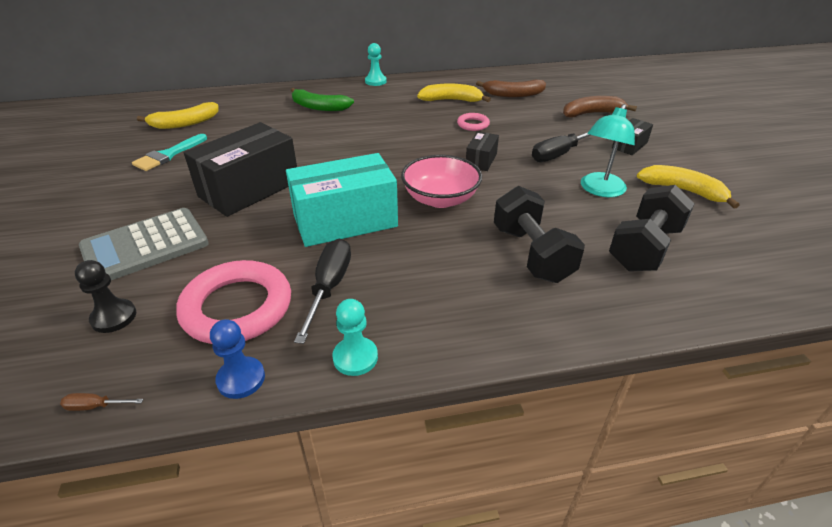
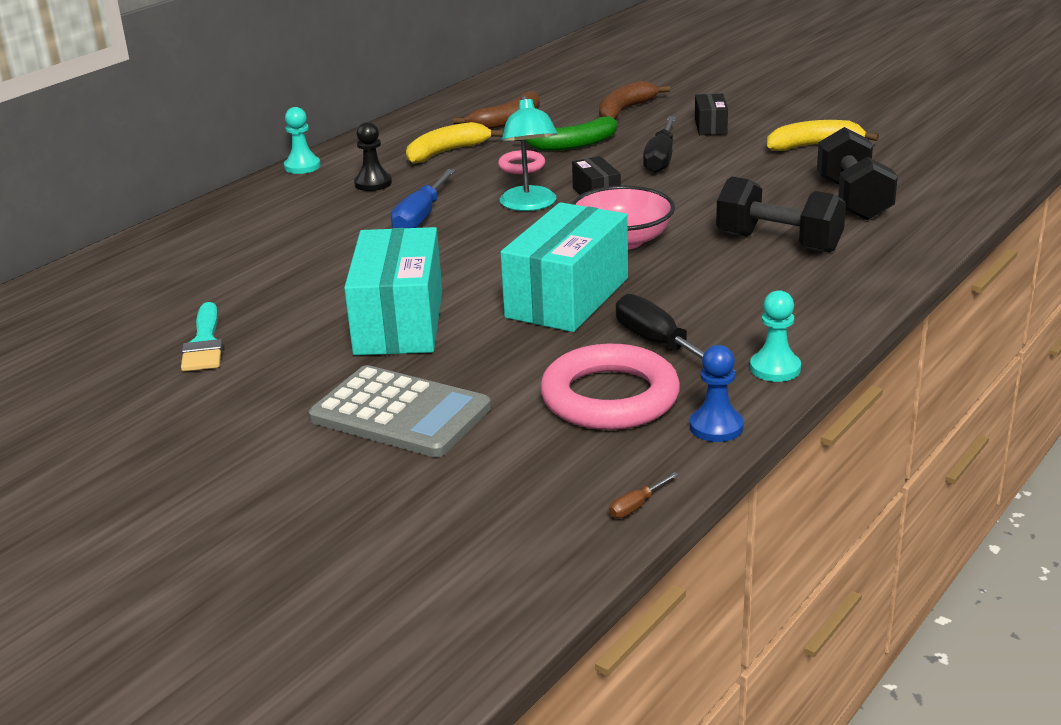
camera: 40 degrees left, 10 degrees down
black pawn [75,260,136,333] -> black pawn moved to [354,122,392,191]
grey calculator [79,208,209,280] -> grey calculator turned 75 degrees counterclockwise [308,365,491,457]
yellow banana [137,102,219,129] -> none
black box [184,122,297,217] -> turquoise box [344,227,442,355]
green banana [291,88,354,111] -> green banana moved to [514,116,617,151]
turquoise lamp [581,104,635,197] -> turquoise lamp moved to [500,95,558,211]
none -> blue screwdriver [391,169,456,228]

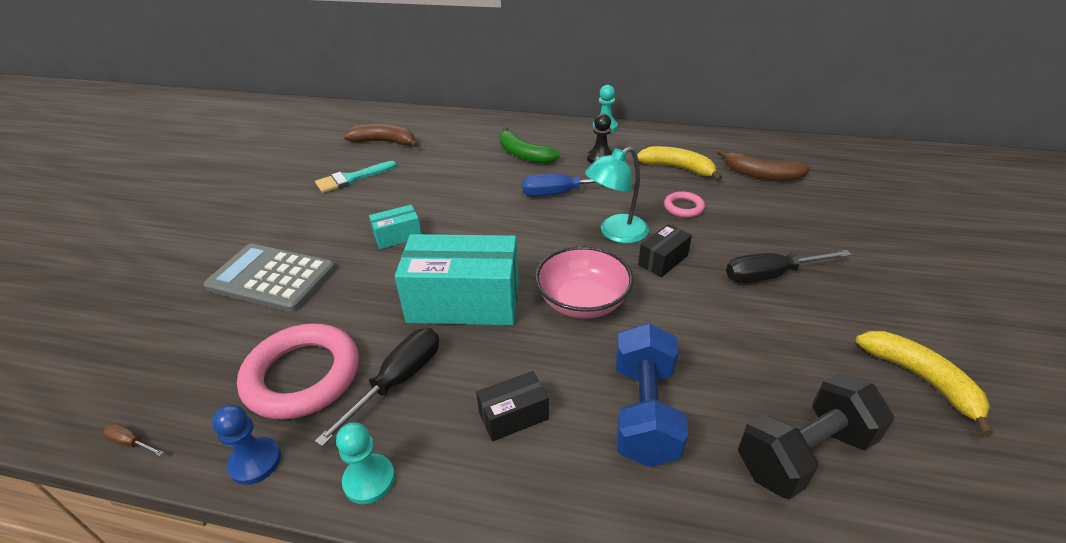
camera: 65 degrees right, 10 degrees up
grey calculator [308,365,491,457] -> grey calculator turned 105 degrees clockwise [203,243,336,312]
turquoise box [344,227,442,355] -> turquoise box [369,205,422,249], size x0.47
green banana [514,116,617,151] -> green banana moved to [499,127,560,164]
brown banana [599,81,670,120] -> brown banana moved to [344,124,419,148]
black box [695,94,728,135] -> black box moved to [476,371,549,441]
black dumbbell [716,177,846,253] -> blue dumbbell [616,323,688,467]

